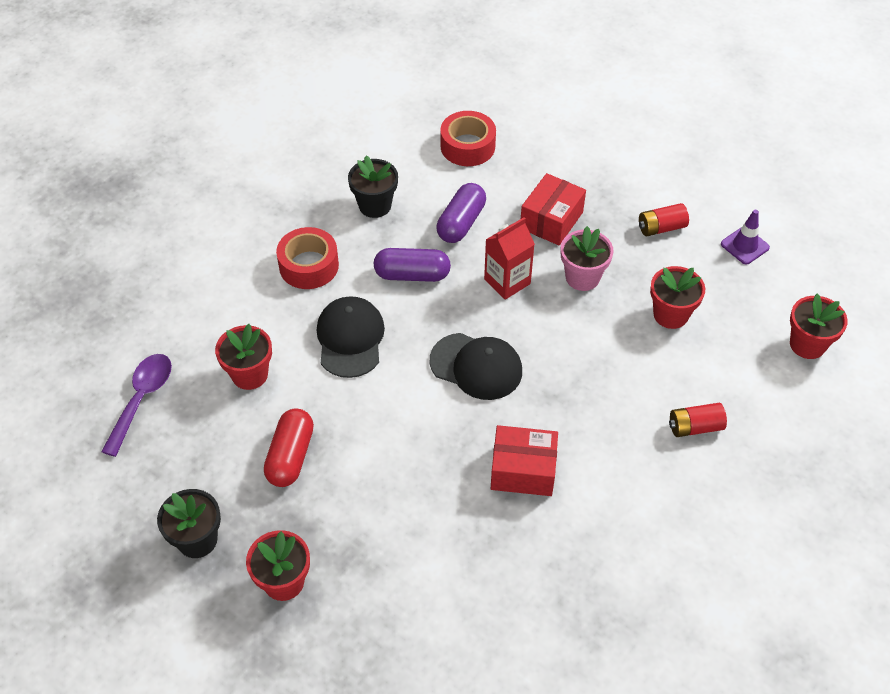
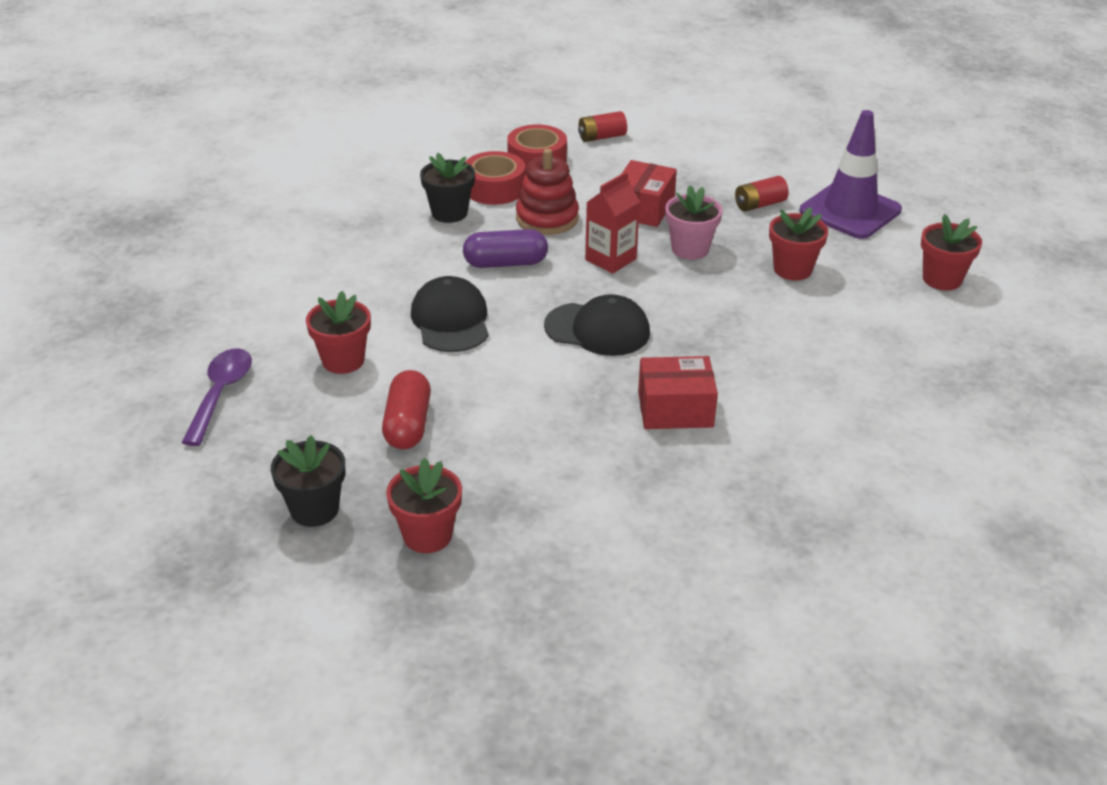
camera: 10 degrees left, 15 degrees down
red tape [276,227,339,289] -> red tape moved to [465,151,525,205]
purple capsule [436,183,486,243] -> red stacking toy [516,149,579,235]
red battery [669,403,727,437] -> red battery moved to [578,111,627,142]
purple traffic cone [721,210,770,264] -> purple traffic cone [800,110,902,239], size x2.00

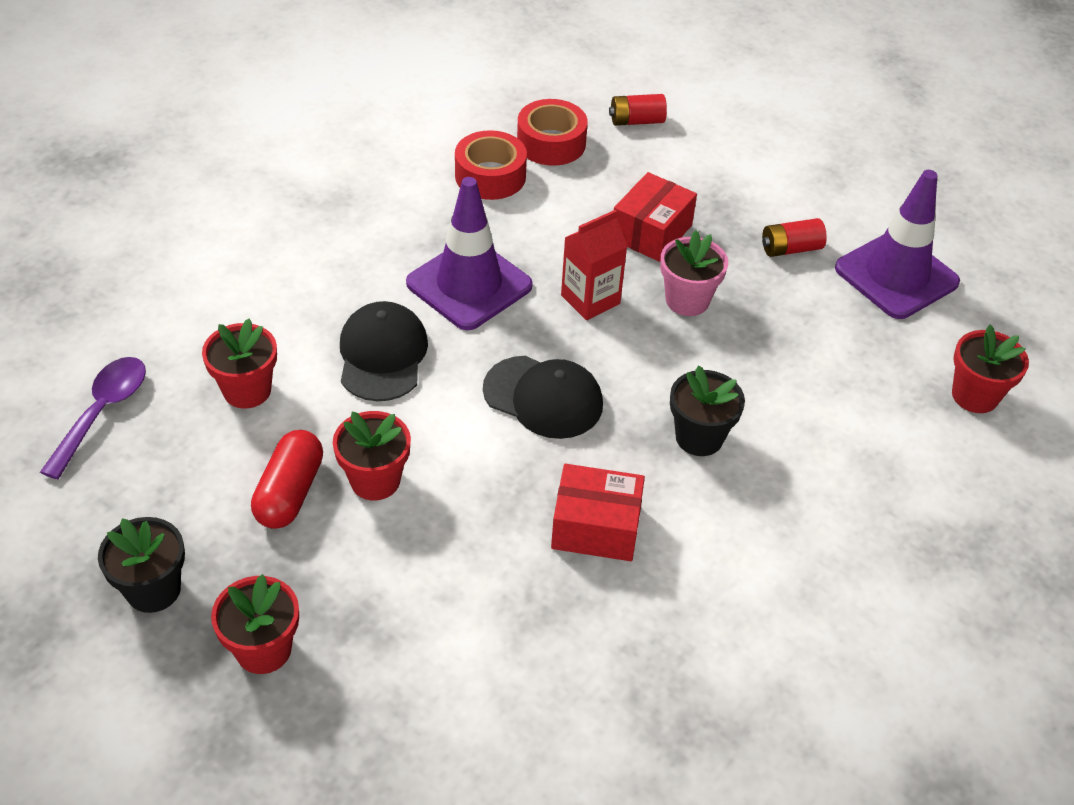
camera: 10 degrees right, 10 degrees up
black flower pot [420,153,475,223] -> black flower pot moved to [670,365,745,456]
purple capsule [463,229,548,268] -> purple traffic cone [406,177,533,330]
red stacking toy [516,149,579,235] -> none
red flower pot [769,207,828,280] -> red flower pot moved to [333,411,411,500]

